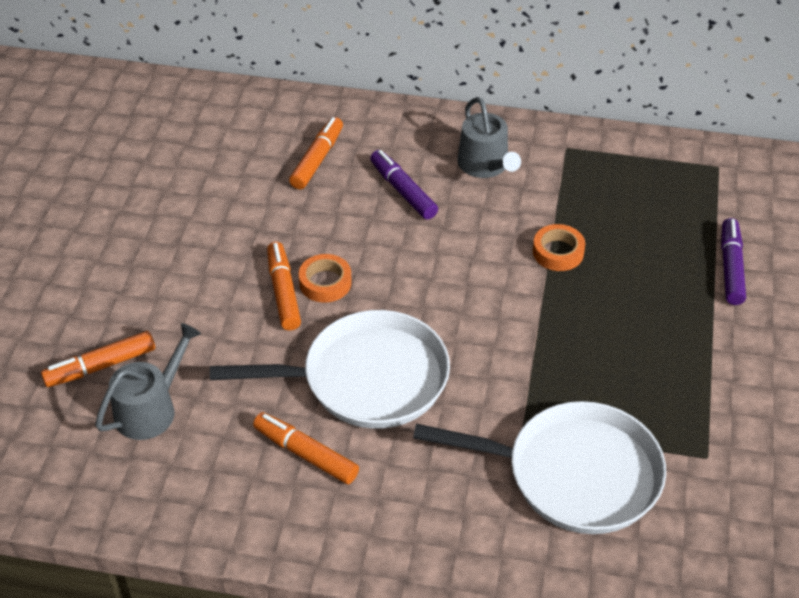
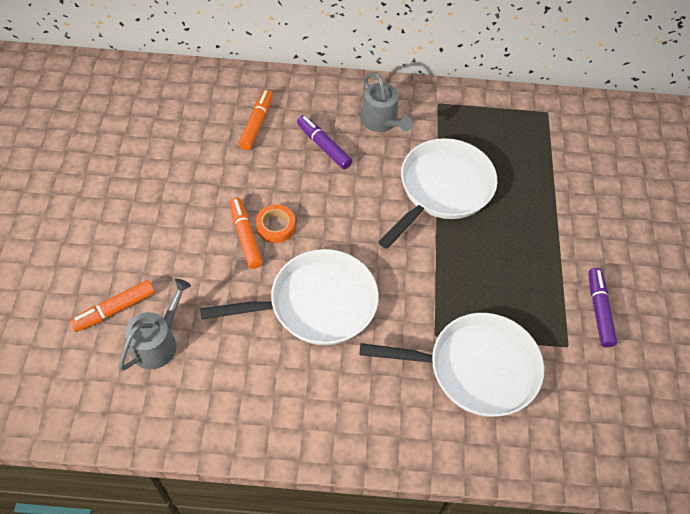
camera: 10 degrees left, 10 degrees up
orange marker [253,412,359,484] -> none
orange tape [533,224,585,271] -> white pan [378,138,498,249]
purple marker [721,218,746,305] -> purple marker moved to [589,268,617,347]

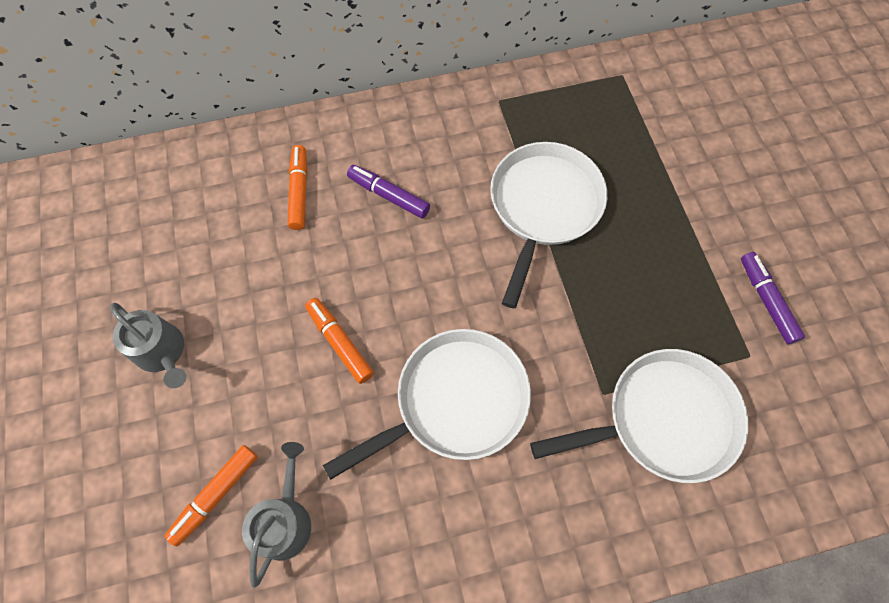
camera: 15 degrees left, 10 degrees up
orange tape [256,205,295,243] -> none
grey watering can [360,72,413,132] -> grey watering can moved to [110,303,187,388]

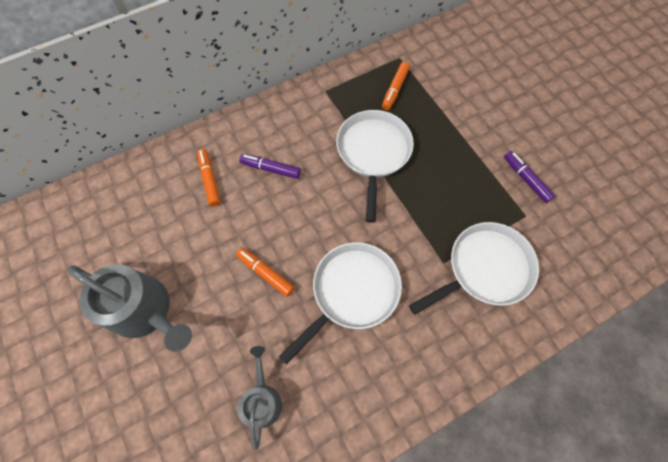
camera: 15 degrees left, 0 degrees up
grey watering can [110,303,187,388] -> grey watering can [68,264,192,352], size x1.72
orange marker [165,445,258,546] -> orange marker moved to [382,62,410,110]

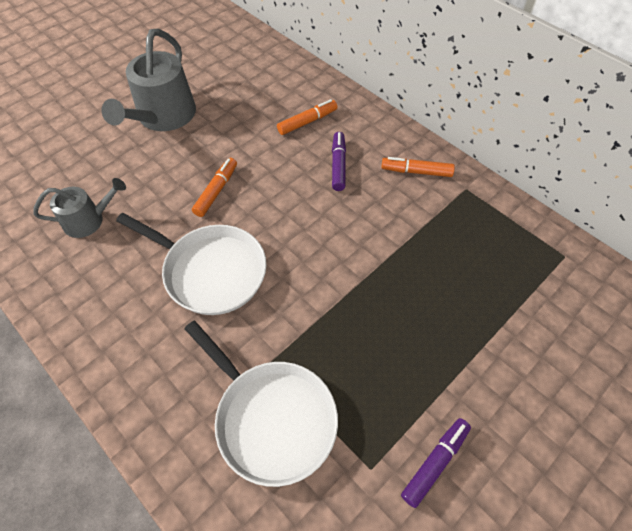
camera: 75 degrees right, 10 degrees down
white pan [336,110,414,223] -> none
orange marker [382,62,410,110] -> orange marker moved to [381,157,455,177]

